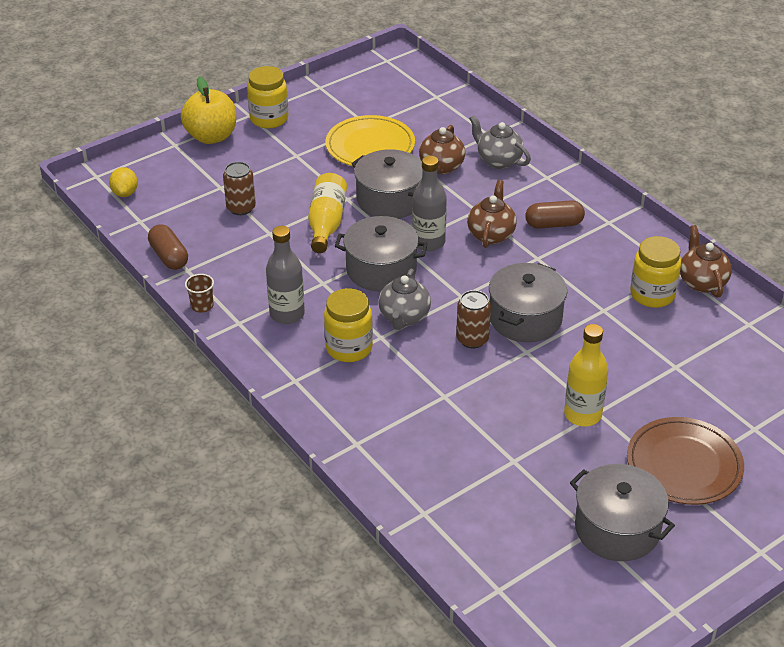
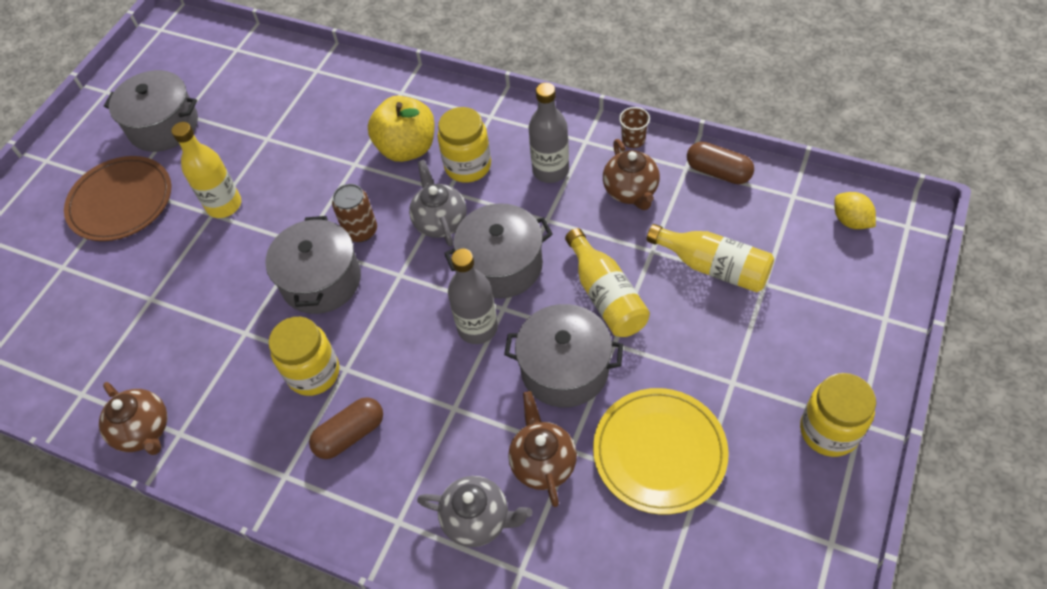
camera: 155 degrees right, 15 degrees up
yellow apple [181,76,236,144] -> yellow apple moved to [368,96,435,162]
brown can [223,162,256,215] -> yellow bottle [647,224,774,292]
brown teapot [467,180,517,248] -> brown teapot moved to [603,139,660,210]
yellow jar [630,236,681,308] -> yellow jar moved to [268,317,340,396]

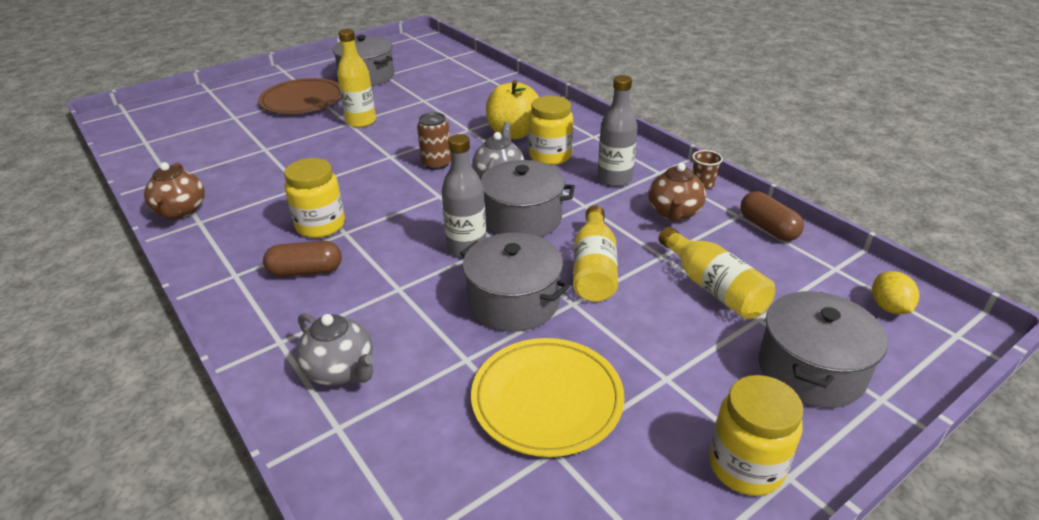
camera: 25 degrees right, 20 degrees down
grey pot [266,216,361,314] -> grey pot moved to [758,291,887,408]
brown teapot [508,391,577,507] -> none

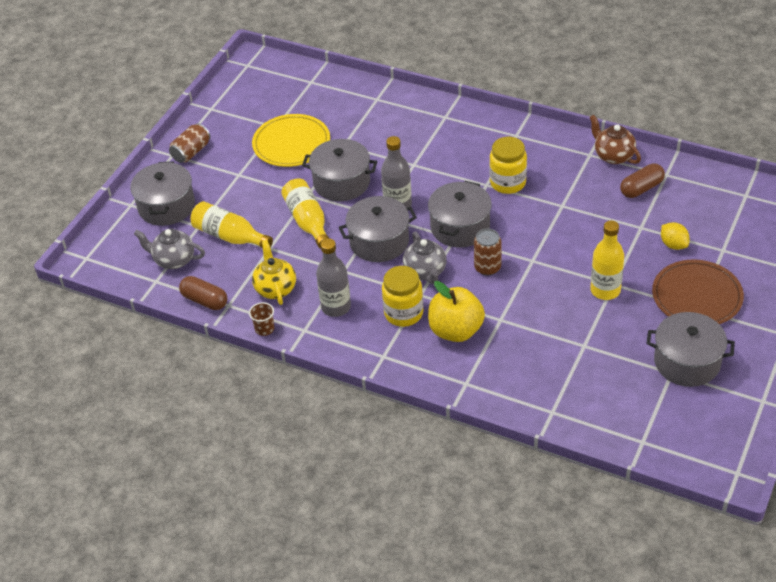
camera: 155 degrees right, 10 degrees up
brown capsule [263,241,342,277] -> brown capsule moved to [620,163,665,198]
grey teapot [296,313,374,386] -> grey teapot moved to [134,229,205,269]
brown teapot [648,163,706,221] -> yellow teapot [252,240,296,305]
yellow jar [709,375,803,496] -> brown can [169,123,211,163]
yellow lemon [872,271,919,314] -> yellow lemon moved to [661,222,690,250]
none -> grey pot [428,181,492,247]

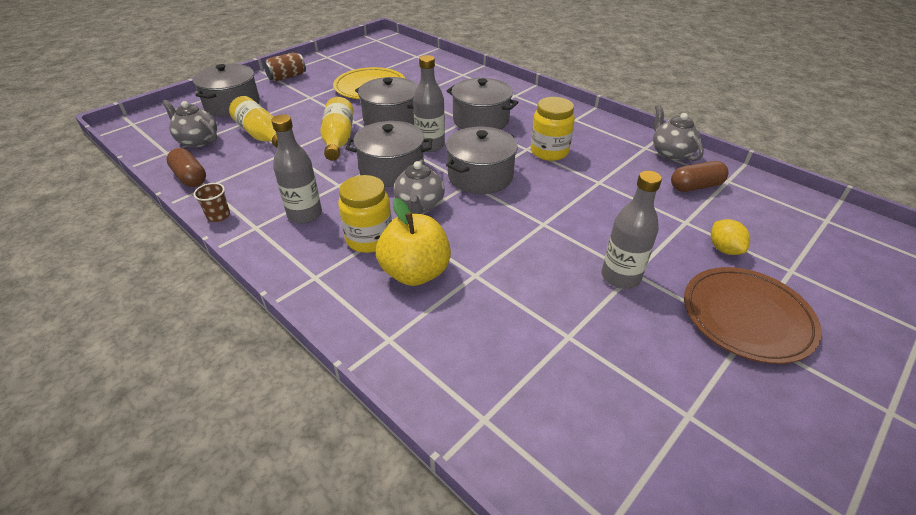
camera: 15 degrees right, 5 degrees down
yellow teapot [252,240,296,305] -> none
brown can [474,229,502,276] -> none
brown teapot [589,115,641,164] -> grey teapot [653,105,704,161]
yellow bottle [590,221,624,300] -> grey bottle [602,171,662,289]
grey pot [646,312,735,387] -> grey pot moved to [447,78,519,130]

